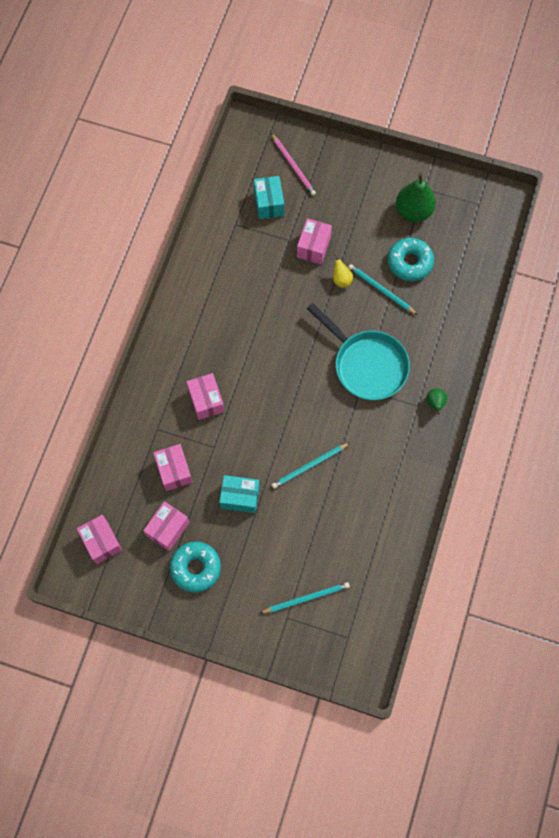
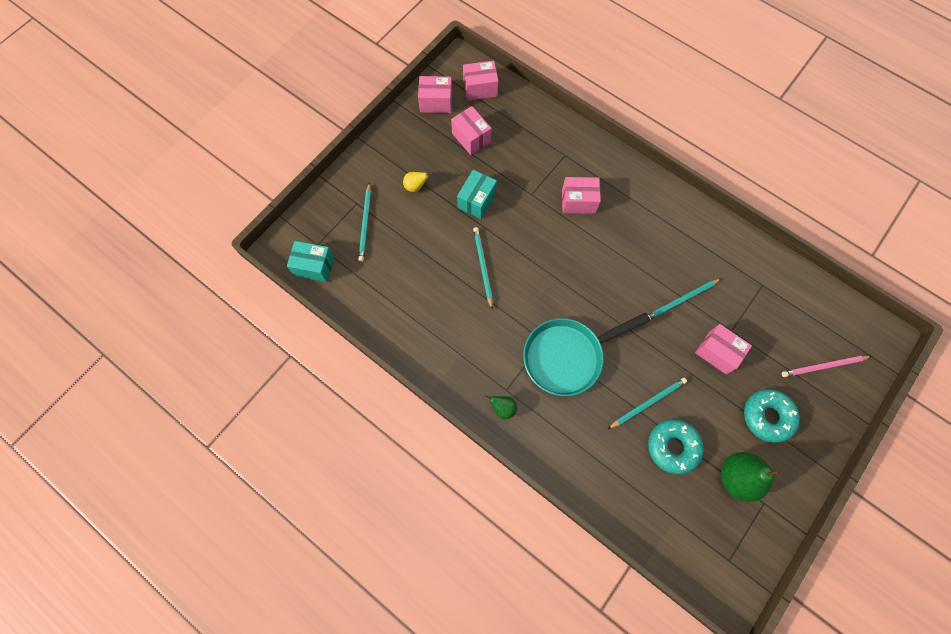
camera: 110 degrees right, 0 degrees up
pink box [154,444,193,491] -> pink box moved to [418,76,452,113]
turquoise donut [170,541,221,593] -> turquoise donut moved to [744,389,800,443]
turquoise box [254,176,284,219] -> turquoise box moved to [287,241,334,282]
yellow pear [333,254,353,288] -> yellow pear moved to [403,172,432,192]
none -> turquoise pencil [648,279,721,319]

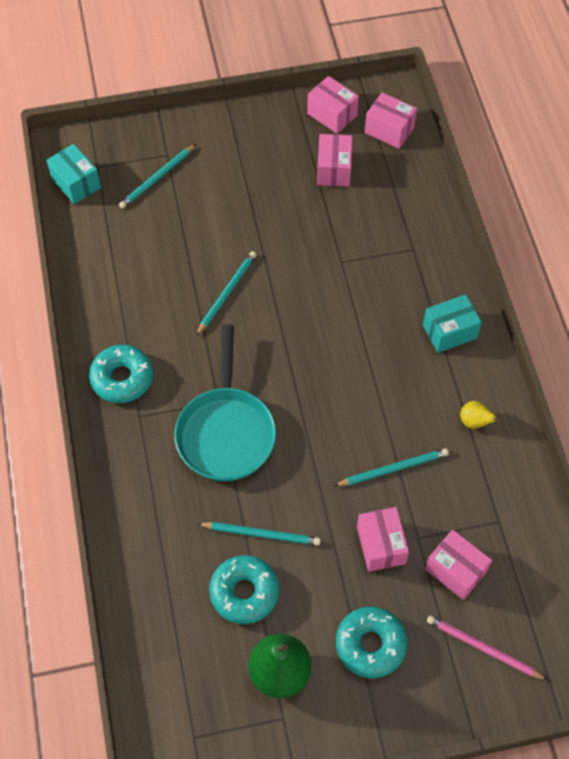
camera: 40 degrees right, 10 degrees down
yellow pear [403,172,432,192] -> yellow pear moved to [460,401,502,429]
turquoise box [457,170,497,219] -> turquoise box moved to [423,294,482,353]
green pear [484,395,517,419] -> none
turquoise pan [523,312,650,396] -> turquoise pan turned 105 degrees counterclockwise [174,324,276,481]
pink box [562,177,601,214] -> pink box moved to [425,530,492,600]
turquoise pencil [648,279,721,319] -> turquoise pencil turned 150 degrees clockwise [334,448,449,486]
none -> turquoise donut [89,345,153,403]

